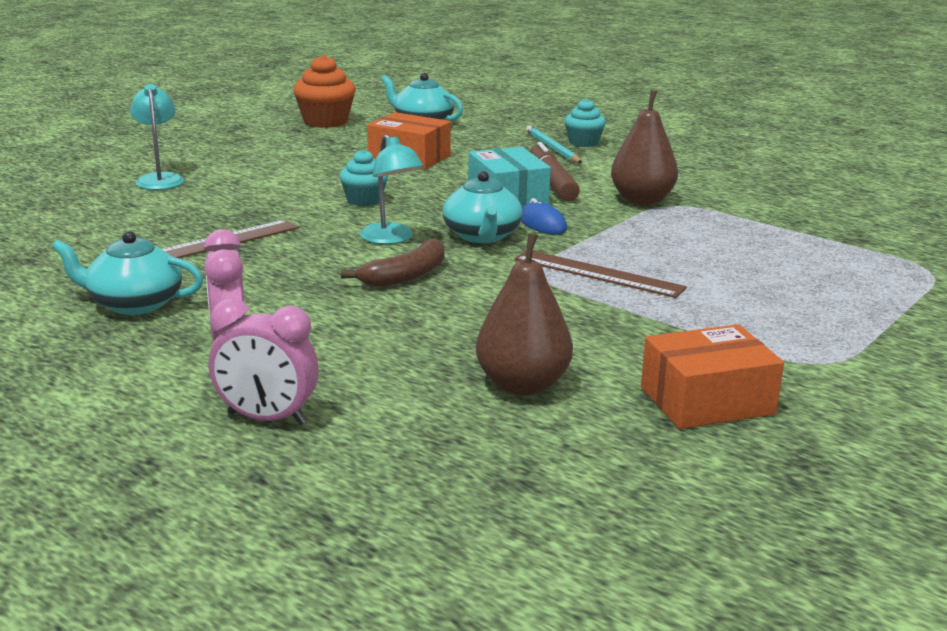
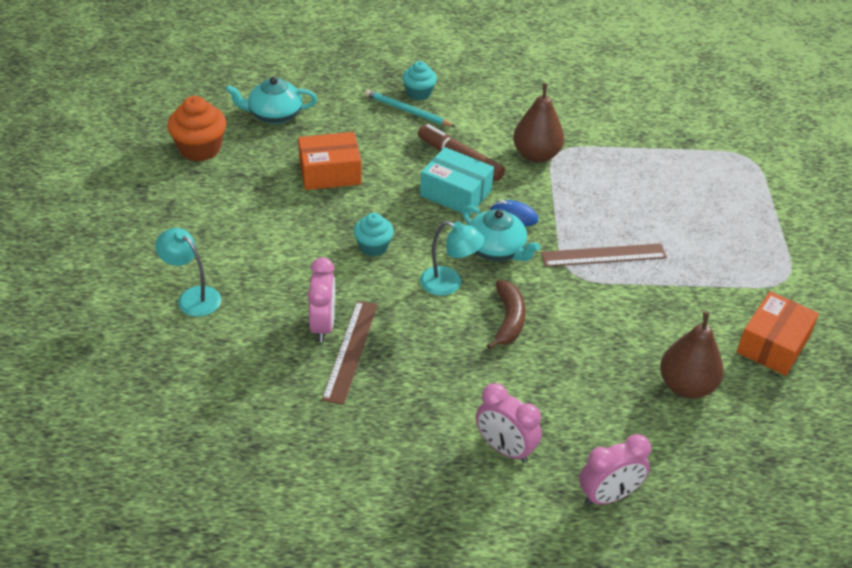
camera: 40 degrees left, 20 degrees up
turquoise teapot [51,231,203,315] -> none
none -> pink clock [308,257,335,342]

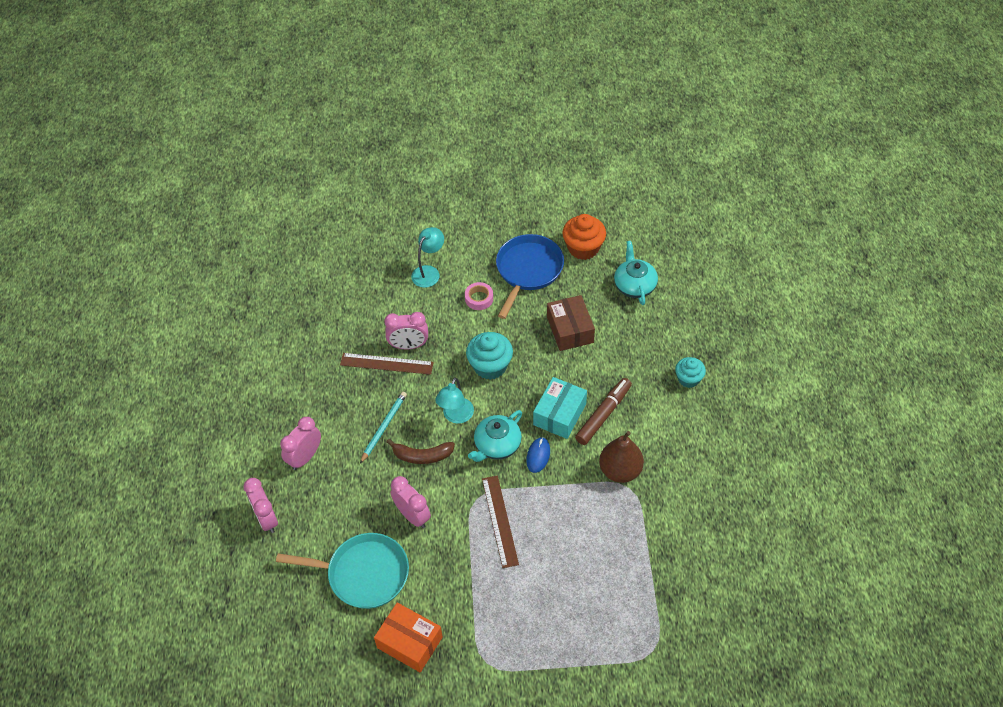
camera: 90 degrees right, 10 degrees up
orange box [298,132,361,190] -> brown box [547,295,595,351]
turquoise cupcake [354,213,394,256] -> turquoise cupcake [466,332,513,380], size x1.56
turquoise pencil [365,89,456,127] -> turquoise pencil moved to [360,392,407,464]
brown pear [660,312,724,398] -> turquoise pan [276,533,409,609]
none -> pink clock [391,476,431,528]
none -> pink tape [465,282,493,310]
none -> blue pan [496,234,564,319]

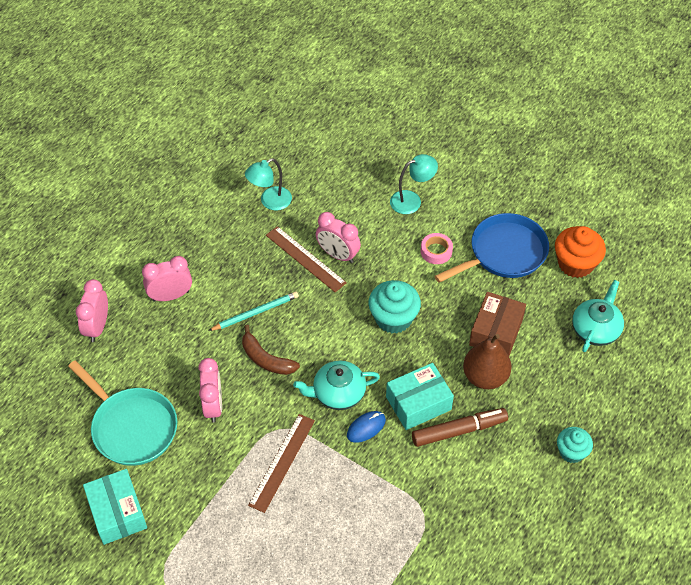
camera: 35 degrees right, 0 degrees up
orange box [374,602,443,672] -> turquoise box [83,469,147,545]
turquoise lamp [435,377,474,424] -> turquoise lamp moved to [245,158,292,210]
brown pear [599,431,644,483] -> brown pear moved to [463,334,512,389]

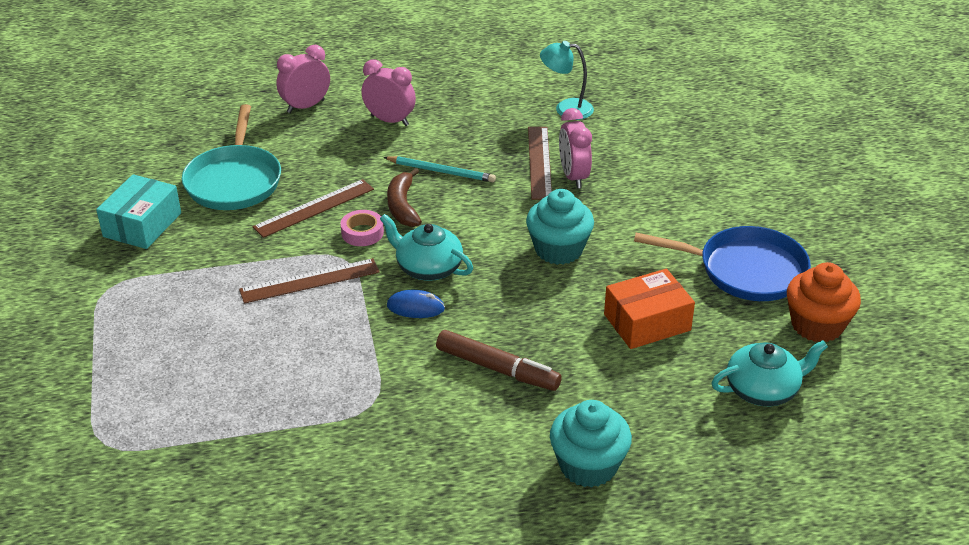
camera: 45 degrees right, 15 degrees down
pink clock [198,358,222,423] -> brown ruler [253,179,374,238]
turquoise box [386,363,454,430] -> none
turquoise lamp [390,154,438,214] -> none
pink tape [421,233,453,264] -> pink tape moved to [340,210,384,246]
brown pear [463,334,512,389] -> none
brown box [469,292,526,356] -> orange box [604,269,695,349]
turquoise cupcake [557,427,593,463] -> turquoise cupcake [550,400,632,488], size x1.56

